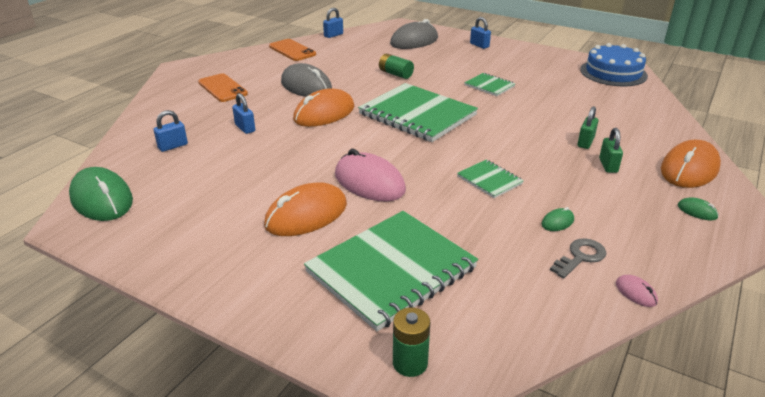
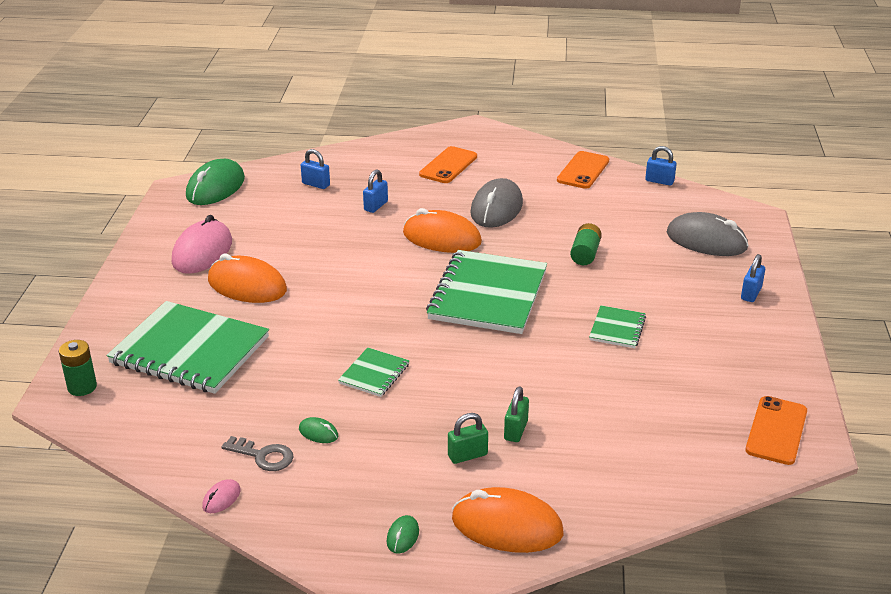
camera: 65 degrees right, 0 degrees up
pink mouse [335,149,406,201] -> pink mouse moved to [172,215,232,274]
green padlock [577,106,598,149] -> green padlock turned 75 degrees counterclockwise [504,386,529,442]
blue cake [580,43,648,86] -> orange phone [746,396,807,465]

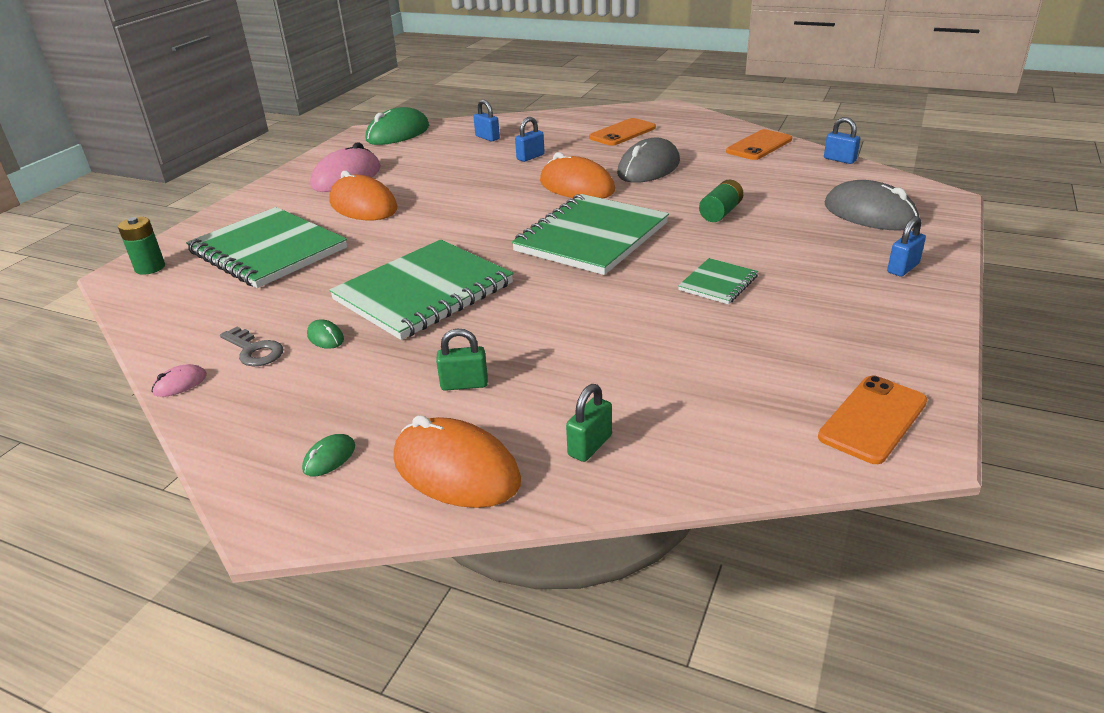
camera: 20 degrees right, 0 degrees up
green notebook [338,347,410,397] -> green notebook [329,240,514,340], size x2.14
green padlock [504,386,529,442] -> green padlock moved to [566,384,612,462]

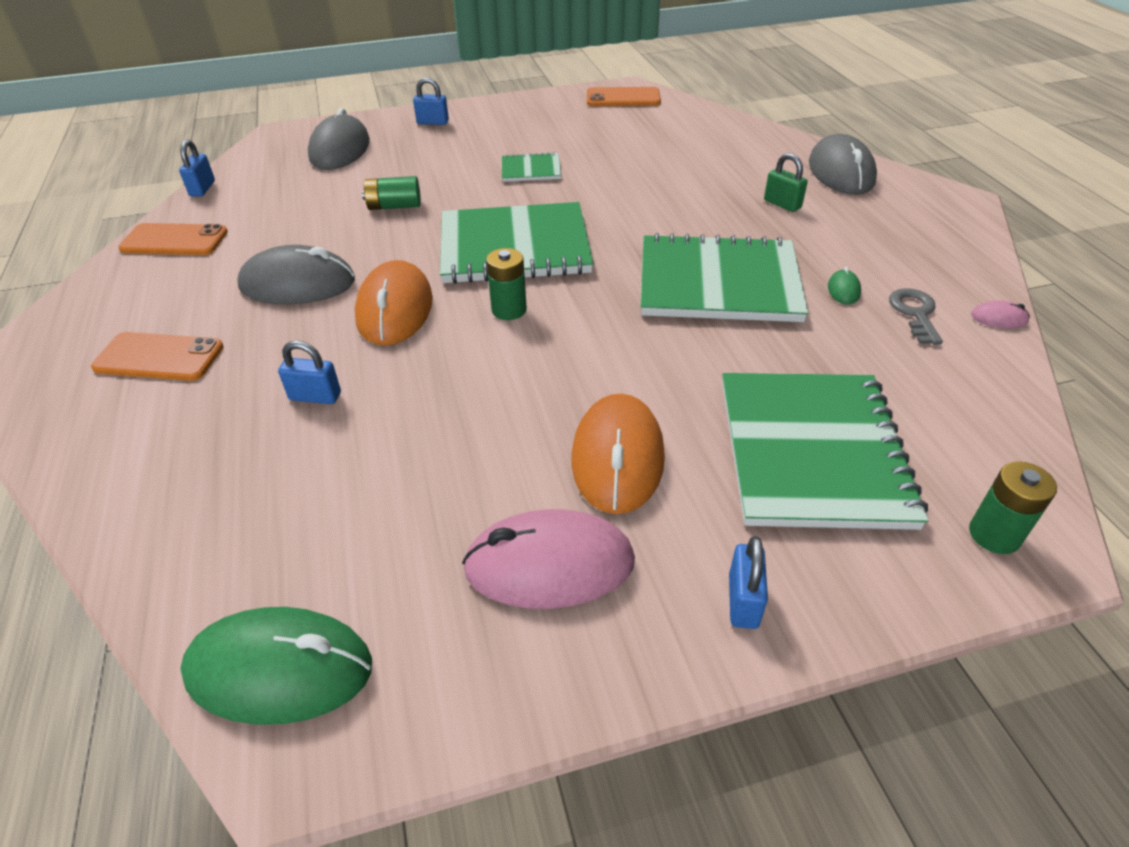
camera: 130 degrees left, 10 degrees up
green mouse [302,434,355,476] -> none
orange mouse [393,415,521,508] -> grey mouse [809,134,877,195]
blue padlock [473,99,500,141] -> blue padlock moved to [729,536,768,629]
green padlock [566,384,612,462] -> none
none -> green battery [486,248,527,320]

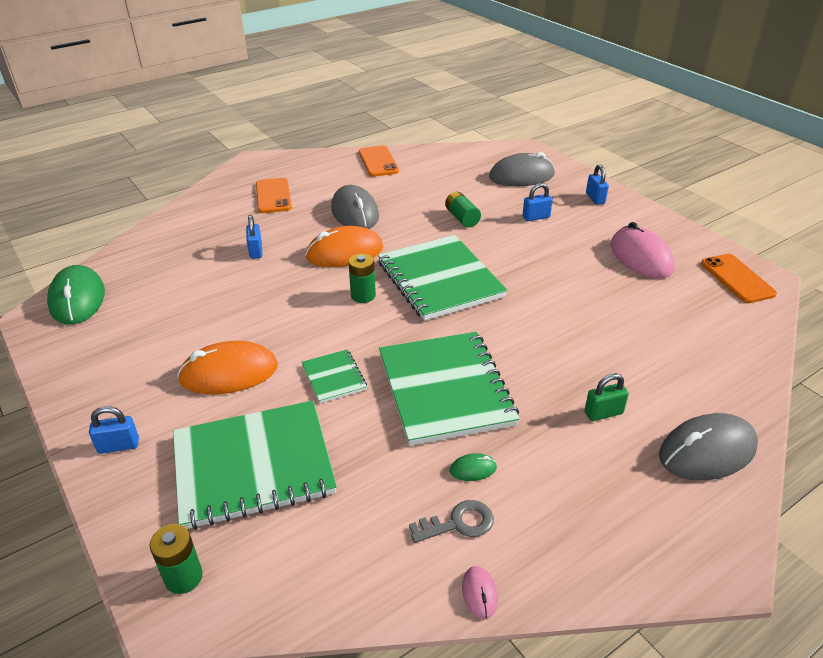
camera: 70 degrees right, 5 degrees down
blue padlock [179,139,215,197] -> blue padlock moved to [523,183,553,221]
pink mouse [462,509,635,609] -> pink mouse moved to [611,222,675,279]
green notebook [502,152,561,182] -> green notebook moved to [302,349,367,403]
green padlock [764,153,808,212] -> green padlock turned 45 degrees clockwise [584,373,629,421]

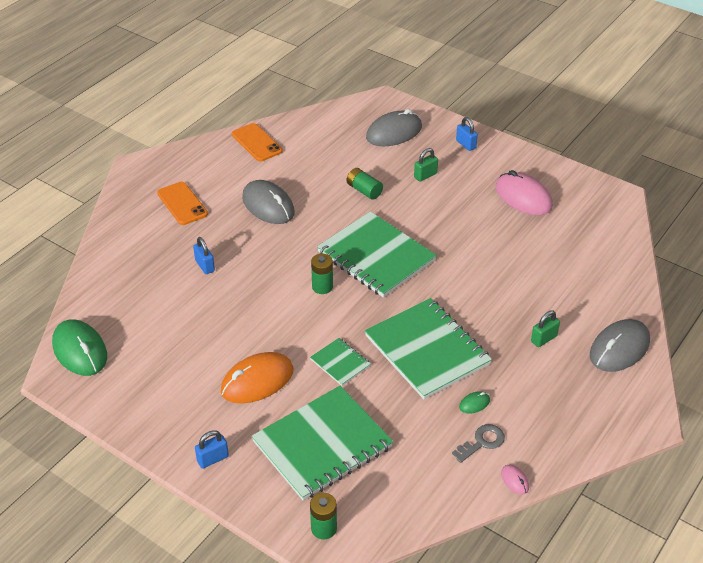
camera: 20 degrees left, 5 degrees up
orange mouse [305,226,383,267] -> none
blue padlock [523,183,553,221] -> green padlock [414,148,438,181]
orange phone [701,254,777,303] -> none

